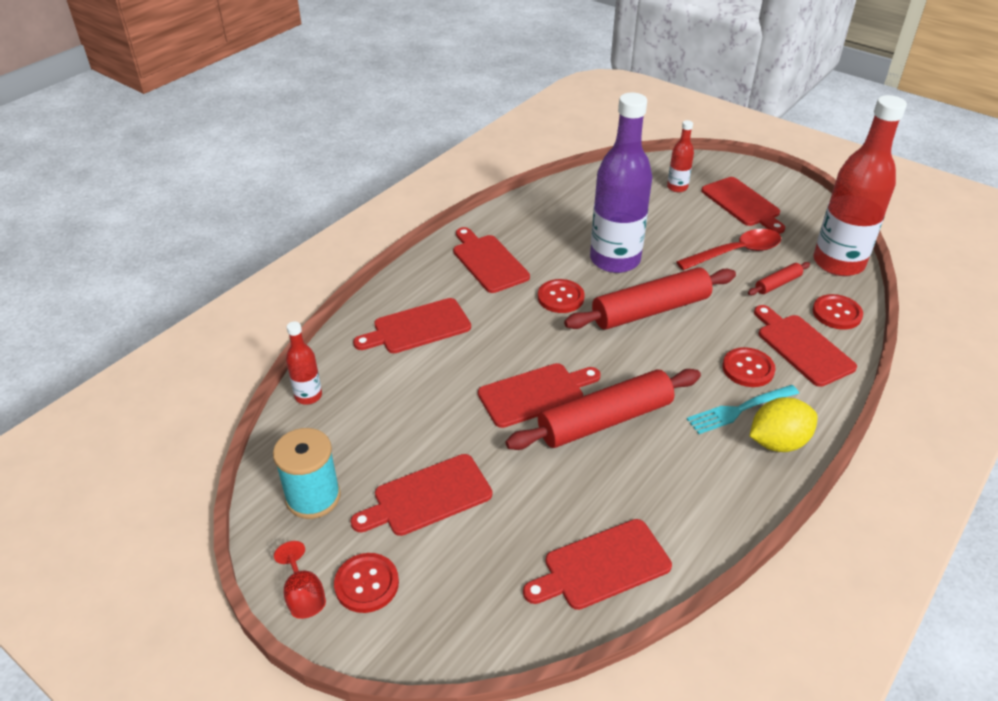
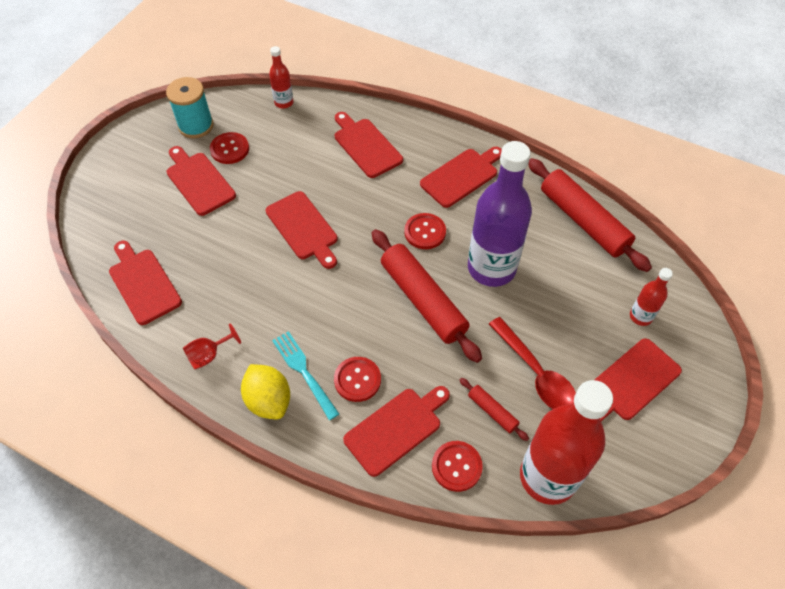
camera: 80 degrees right, 15 degrees up
red goblet [274,541,326,619] -> red goblet moved to [183,324,241,369]
red button [334,553,399,613] -> red button moved to [210,132,249,164]
red rolling pin [506,369,701,450] -> red rolling pin moved to [528,158,652,272]

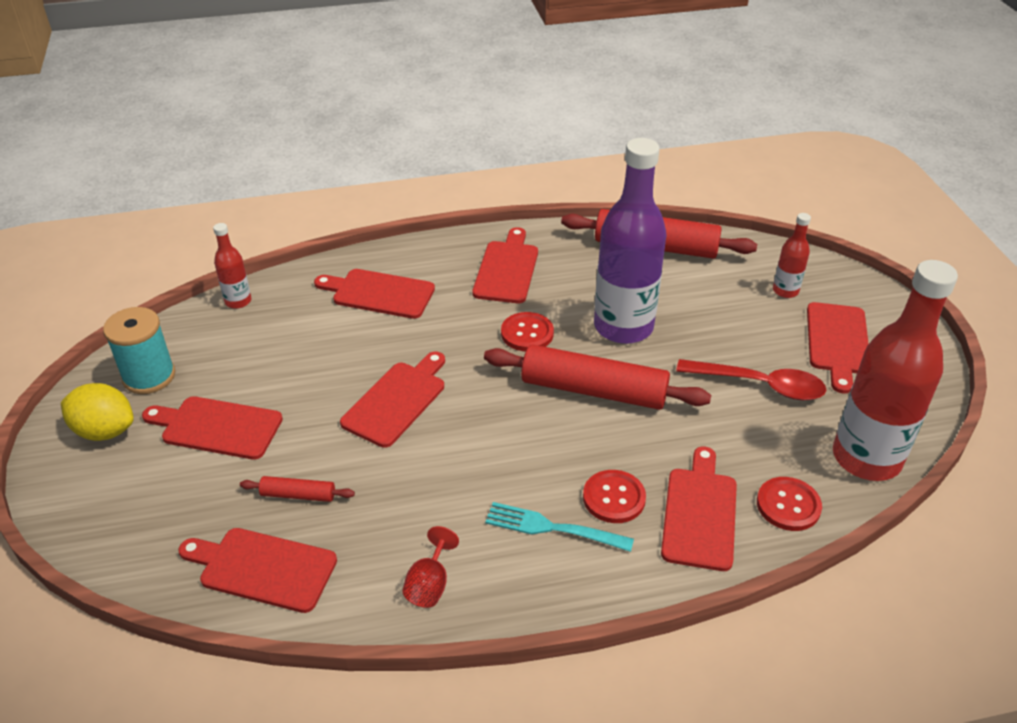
camera: 40 degrees left, 15 degrees down
red button [210,132,249,164] -> none
yellow lemon [241,364,290,419] -> yellow lemon moved to [61,383,134,441]
red cutting board [265,191,338,269] -> red cutting board turned 75 degrees counterclockwise [340,351,445,448]
red rolling pin [460,378,529,441] -> red rolling pin moved to [240,476,355,502]

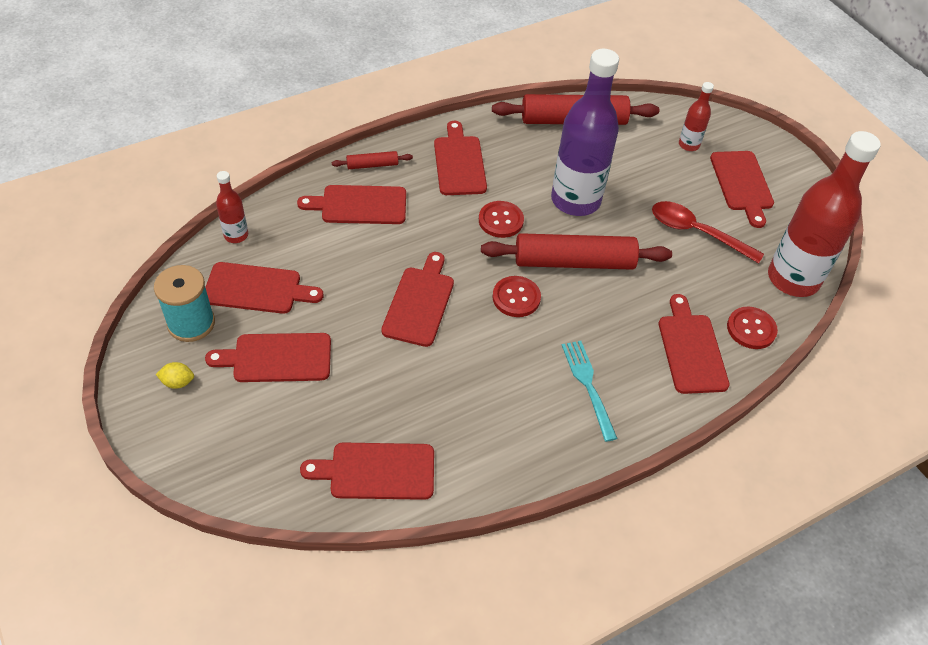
camera: 20 degrees left, 10 degrees up
yellow lemon [61,383,134,441] -> yellow lemon [156,362,194,389], size x0.52
red rolling pin [240,476,355,502] -> red rolling pin moved to [332,151,413,169]
red goblet [402,526,459,608] -> none
turquoise fork [485,502,634,552] -> turquoise fork turned 75 degrees clockwise [562,341,618,442]
red button [583,470,646,523] -> red button moved to [493,276,541,317]
red spoon [676,359,826,400] -> red spoon turned 150 degrees counterclockwise [652,201,764,263]
none -> red cutting board [205,262,323,314]

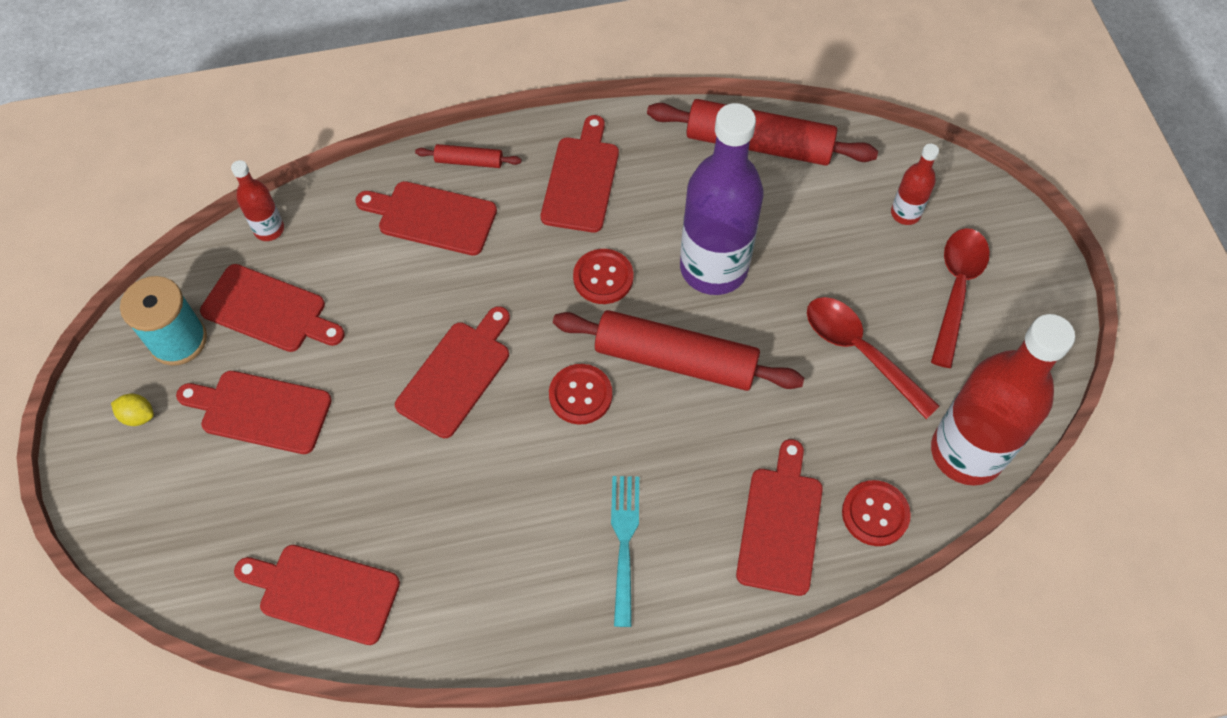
camera: 20 degrees right, 10 degrees up
red cutting board [710,151,774,228] -> red spoon [931,228,990,368]

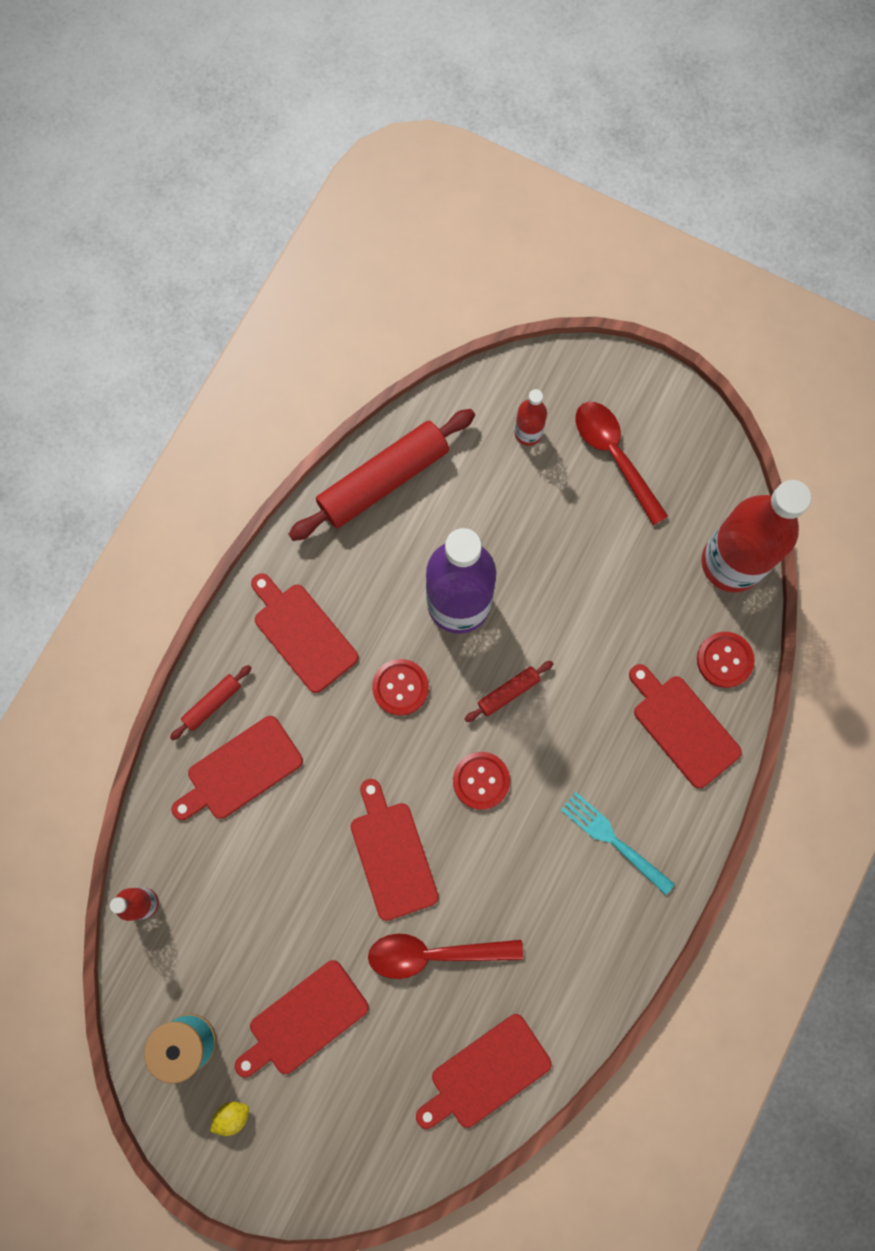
camera: 50 degrees left, 15 degrees up
red cutting board [200,264,345,352] -> none
red rolling pin [553,310,804,391] -> red rolling pin [465,661,553,722], size x0.46
red spoon [807,297,940,419] -> red spoon moved to [368,934,523,979]

